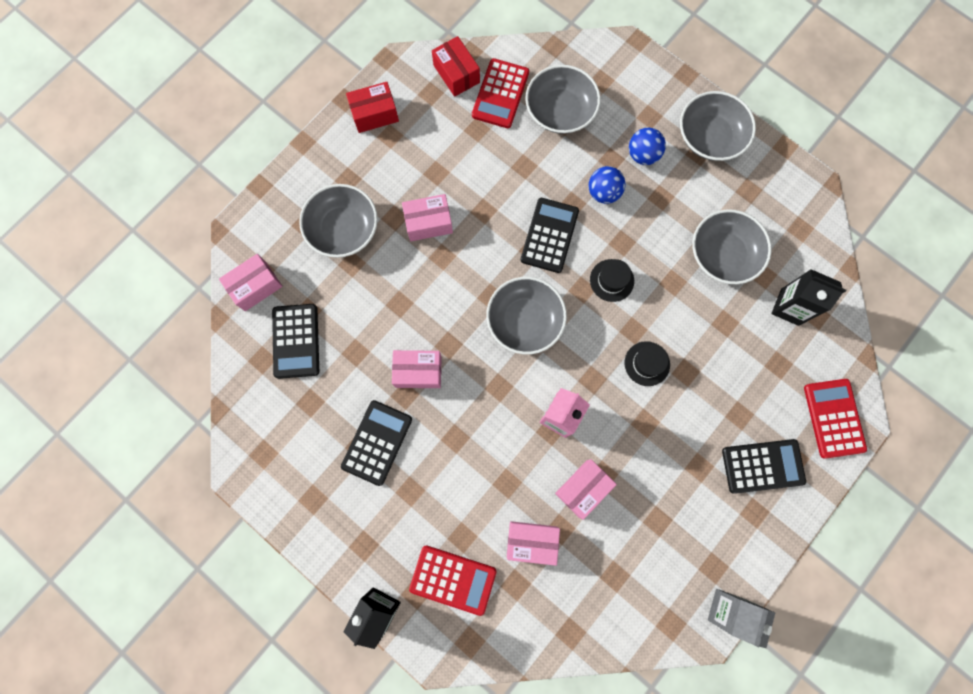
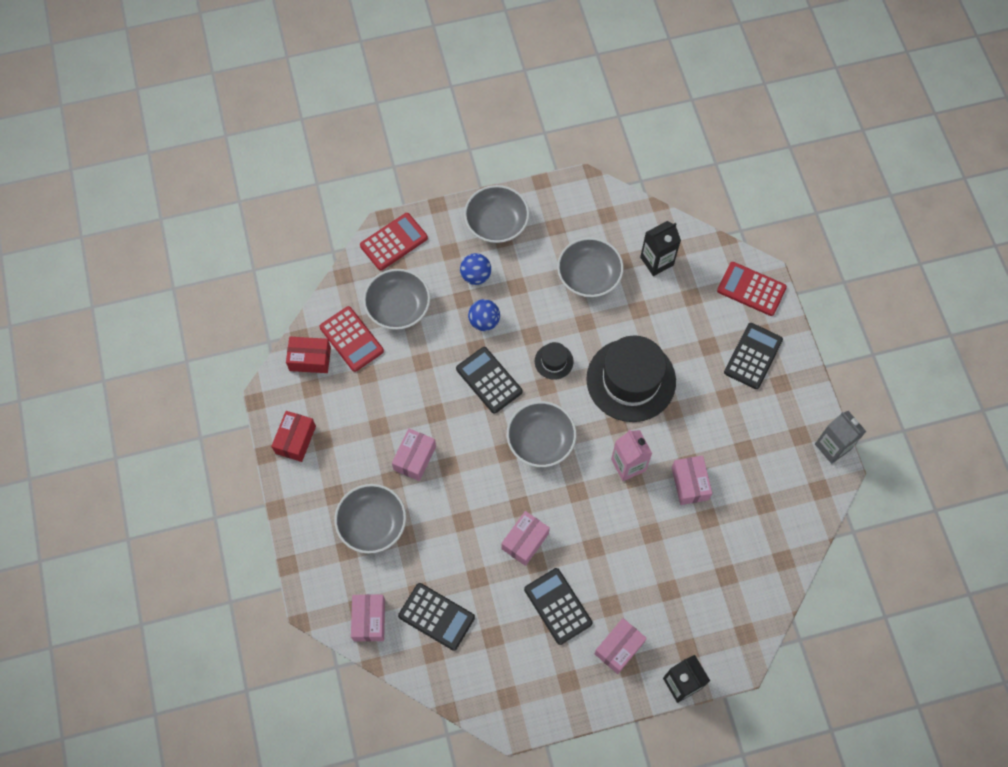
camera: 55 degrees left, 10 degrees down
red calculator [409,545,496,616] -> red calculator moved to [360,213,428,271]
pink box [507,521,560,566] -> pink box moved to [594,618,647,674]
black hat [625,341,670,386] -> black hat [586,335,676,422], size x2.29

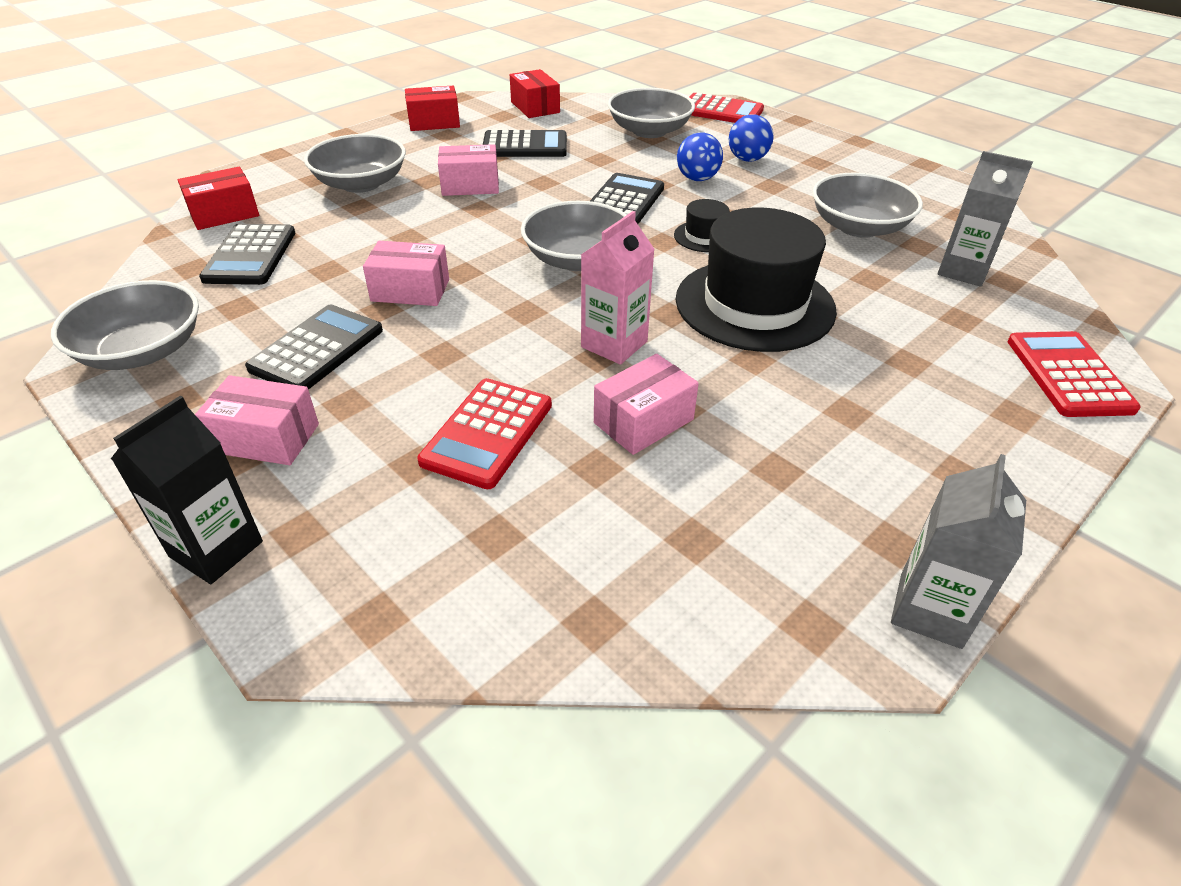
camera: 60 degrees right, 25 degrees down
red calculator [320,306,384,372] -> red calculator moved to [417,378,552,489]
pink box [351,594,385,642] -> red box [178,167,259,230]
grey bowl [464,185,529,243] -> grey bowl moved to [51,280,199,370]
black carton [640,221,681,276] -> grey carton [937,151,1033,287]
black calculator [724,323,783,389] -> black calculator moved to [483,130,567,157]

